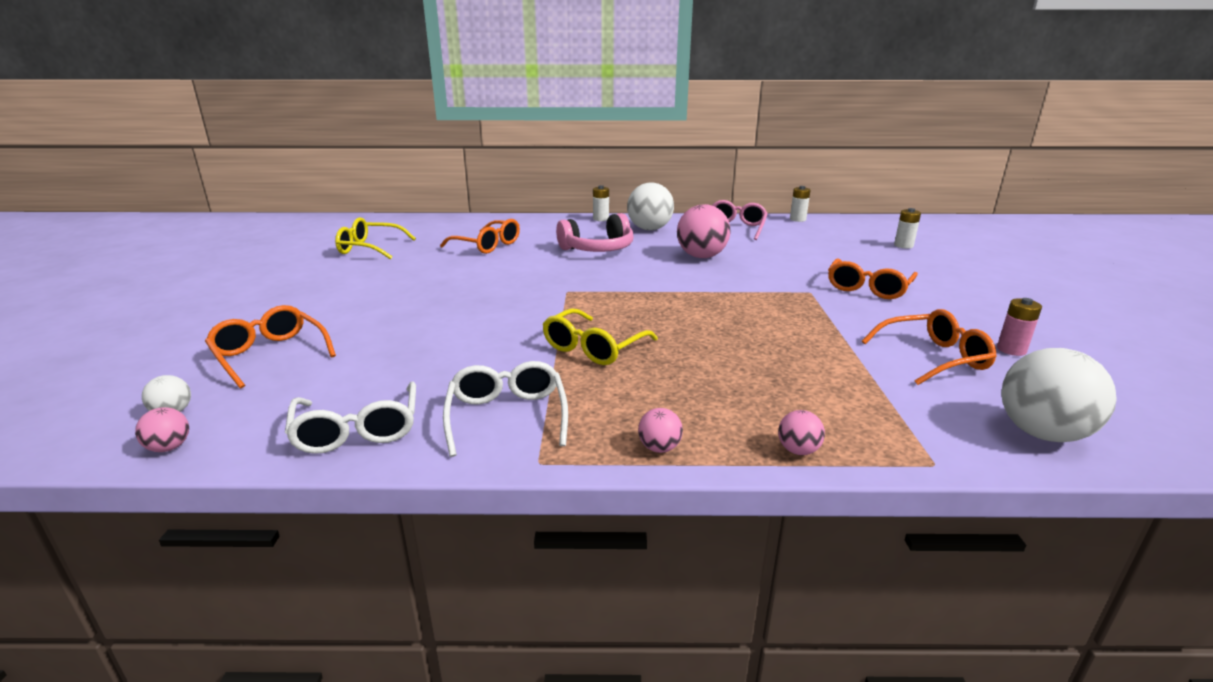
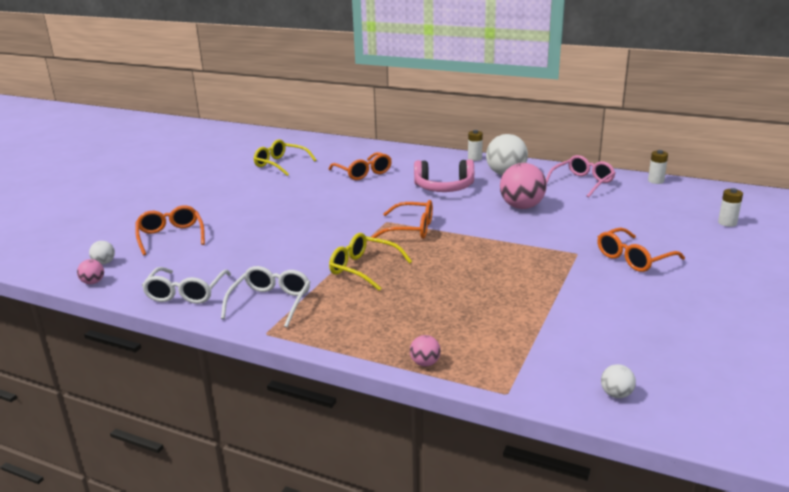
camera: 25 degrees right, 0 degrees up
yellow glasses [542,308,658,365] -> yellow glasses turned 60 degrees clockwise [329,233,412,291]
pink ball [638,408,683,453] -> none
orange glasses [862,309,997,385] -> orange glasses moved to [372,200,433,239]
pink battery [997,298,1042,356] -> none
white ball [1001,348,1117,442] -> white ball [601,364,636,398], size x0.47

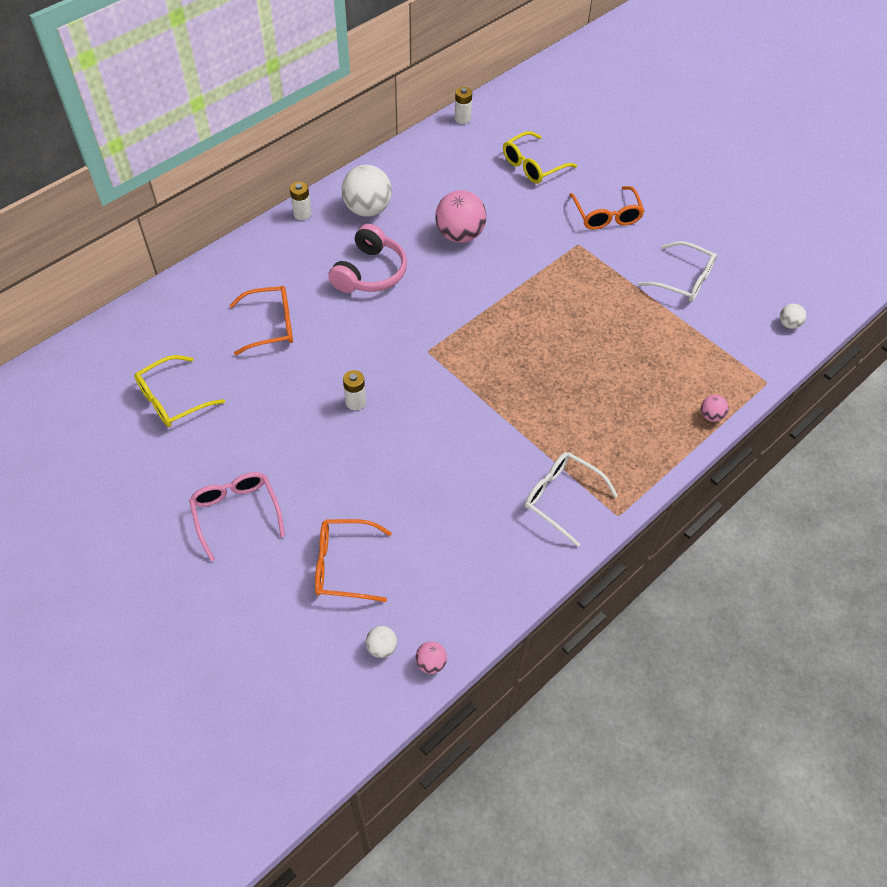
camera: 70 degrees left, 30 degrees up
white glasses [142,267,231,304] -> white glasses moved to [638,241,717,302]
yellow glasses [329,233,412,291] -> yellow glasses moved to [503,131,577,184]
orange glasses [372,200,433,239] -> none
pink glasses [546,155,615,198] -> pink glasses moved to [189,472,285,561]
white battery [718,188,743,227] -> white battery moved to [343,370,366,410]

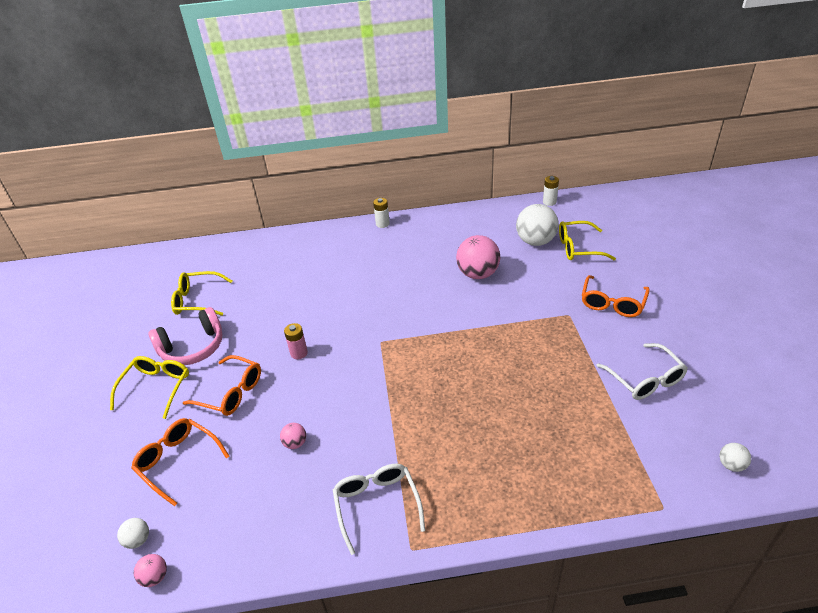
camera: 40 degrees right, 15 degrees down
pink glasses [189,472,285,561] -> yellow glasses [110,356,189,419]
orange glasses [229,286,293,355] -> orange glasses moved to [183,355,261,416]
pink headphones [328,224,407,293] -> pink headphones moved to [148,307,223,365]
white ball [342,165,392,217] -> white ball moved to [516,204,559,246]
white battery [343,370,366,410] -> pink battery [284,323,308,359]
pink ball [701,395,729,422] -> pink ball moved to [280,423,306,449]

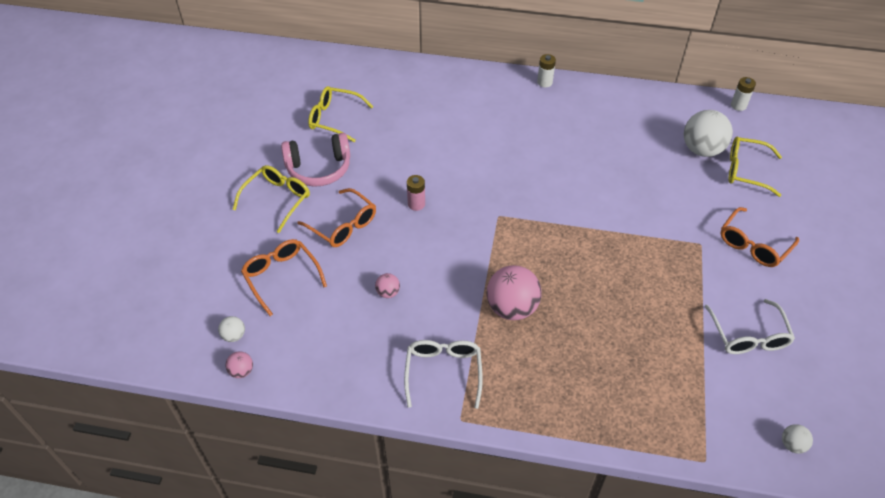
camera: 15 degrees right, 10 degrees up
pink ball [456,235,500,279] -> pink ball moved to [487,265,541,320]

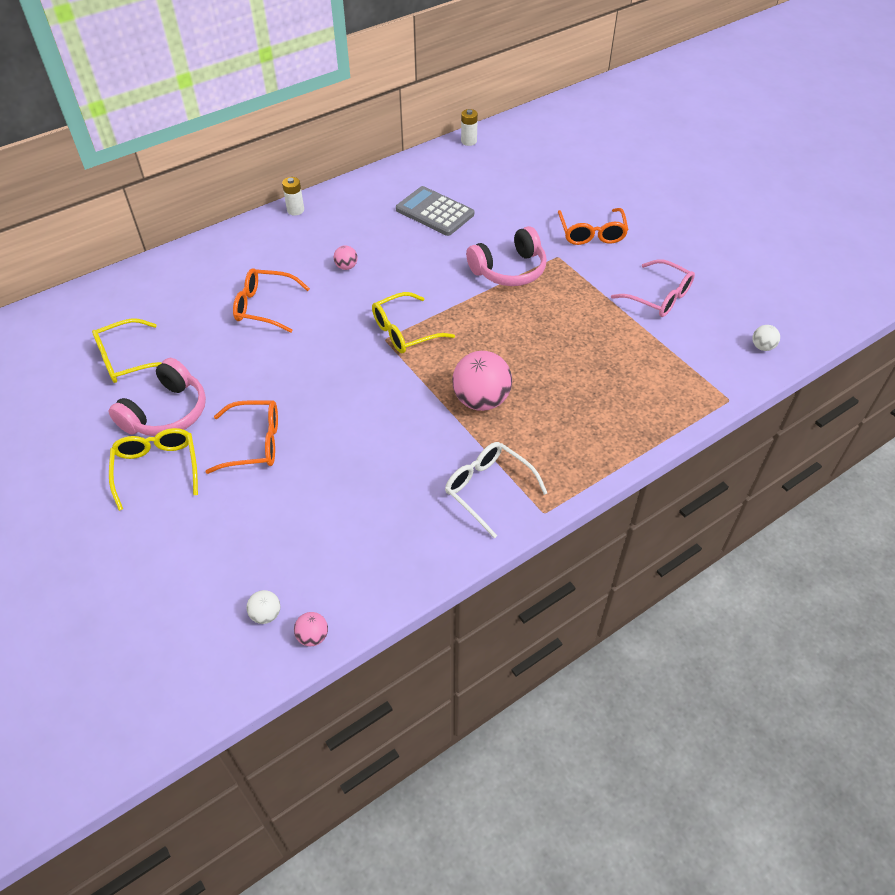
camera: 45 degrees left, 0 degrees up
orange glasses [241,239,327,316] -> orange glasses moved to [233,268,310,333]
pink ball [375,273,400,298] -> pink ball moved to [334,245,358,270]
pink battery [407,175,425,211] -> none
white ball [684,110,733,157] -> none
white glasses [705,299,795,354] -> pink glasses [611,259,695,317]
yellow glasses [728,137,782,197] -> yellow glasses moved to [372,292,455,353]
none -> grey calculator [396,186,474,236]
none -> pink headphones [466,226,547,286]

